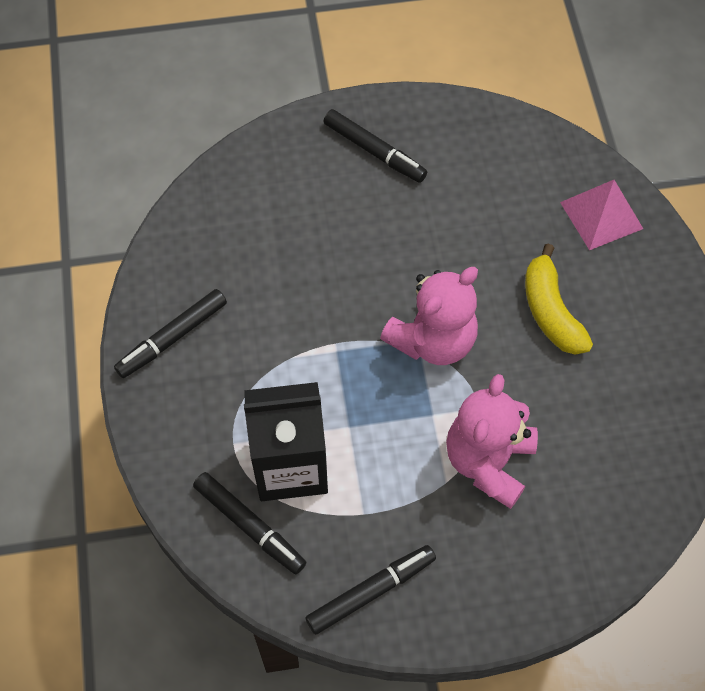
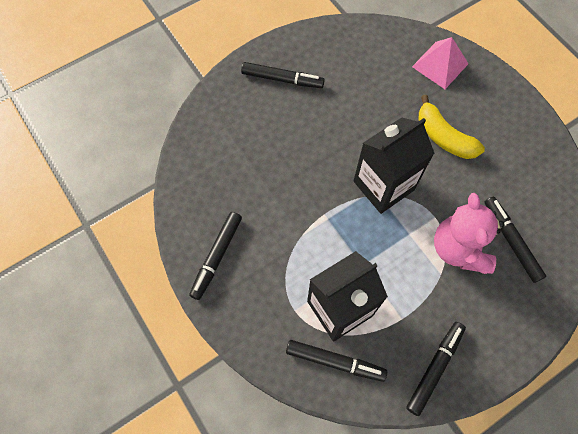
camera: 25 degrees left, 5 degrees up
pink teddy bear [380,267,478,365] -> black carton [354,117,434,214]
none -> black marker [485,197,546,283]

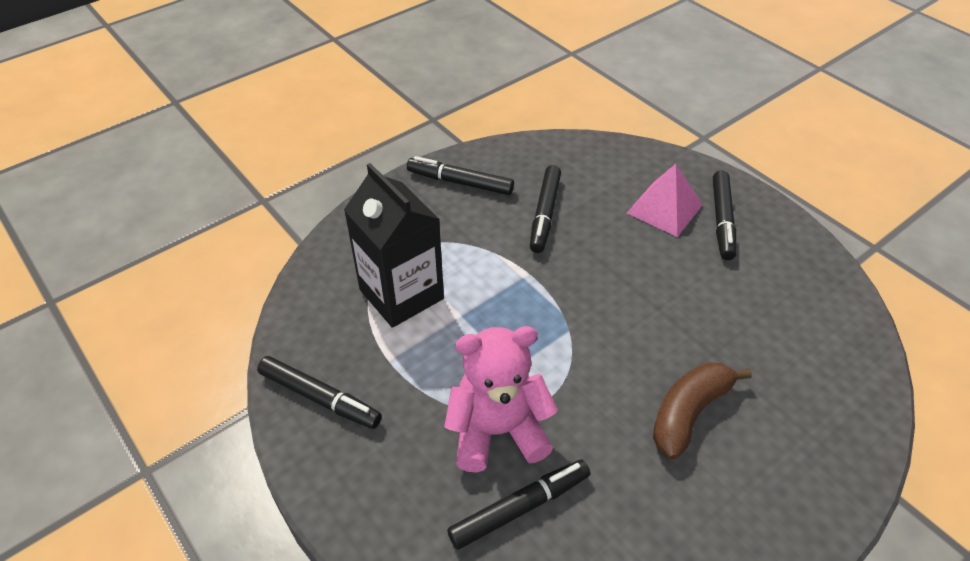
camera: 85 degrees right, 20 degrees down
black marker [286,340,387,382] -> black marker moved to [530,165,561,253]
black carton [354,117,434,214] -> none
pink pyramid [412,37,469,89] -> pink pyramid moved to [627,164,703,237]
yellow banana [419,95,485,159] -> brown banana [653,362,752,459]

